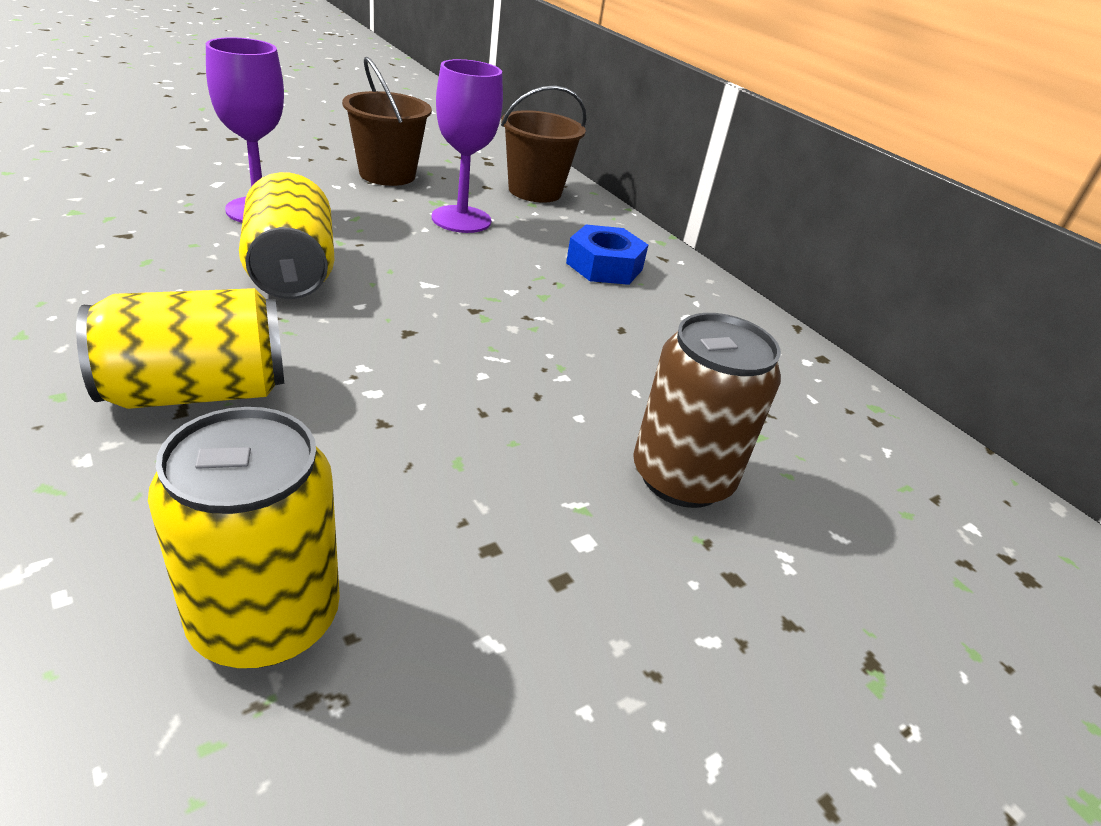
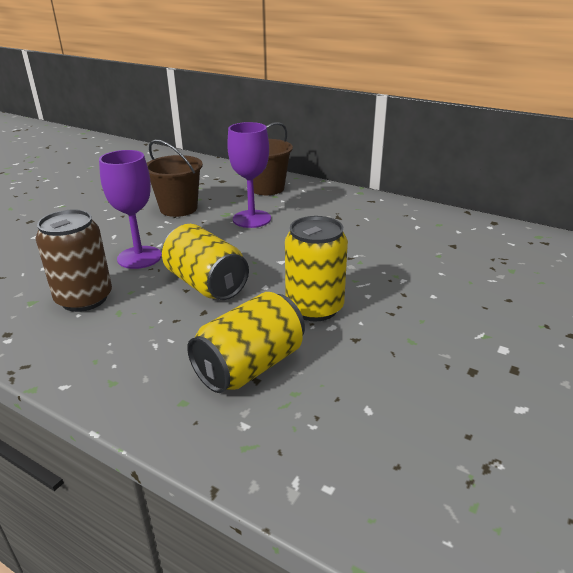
camera: 20 degrees left, 5 degrees down
yellow can [148,407,340,668] -> yellow can moved to [285,216,348,321]
blue nut [566,225,648,285] -> none
brown can [633,313,781,508] -> brown can moved to [35,209,112,312]

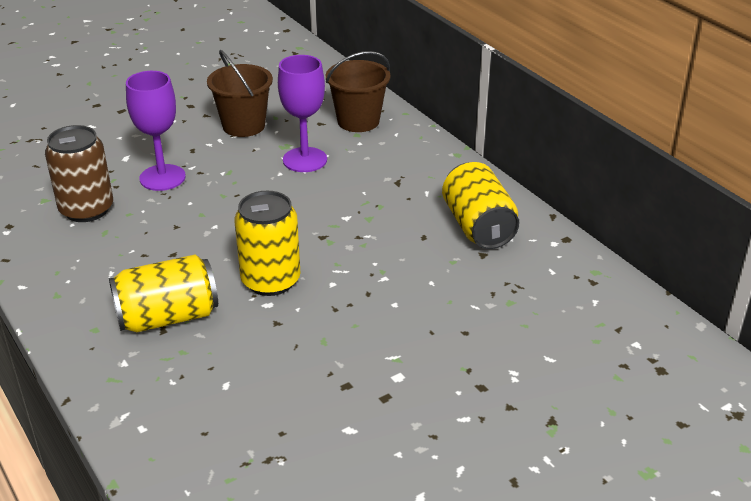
camera: 25 degrees right, 5 degrees up
yellow can [162,224,249,300] -> yellow can moved to [442,162,519,249]

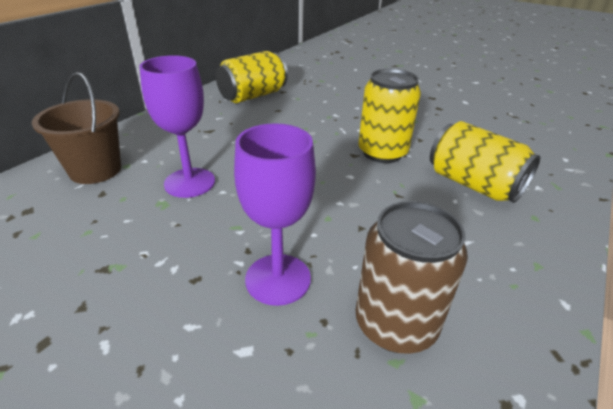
camera: 115 degrees left, 0 degrees up
brown bucket [207,50,273,137] -> none

